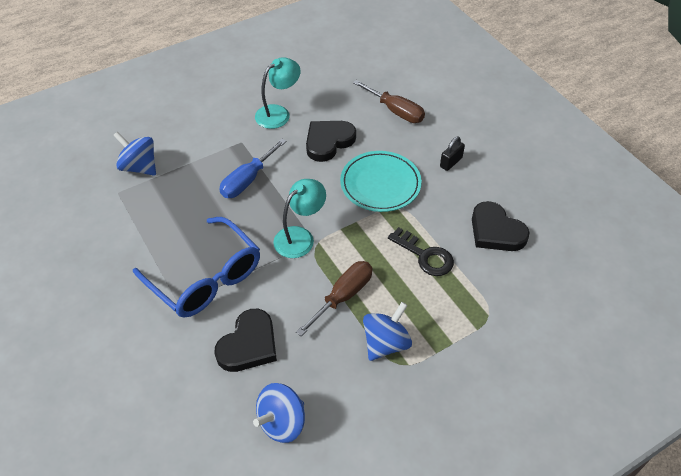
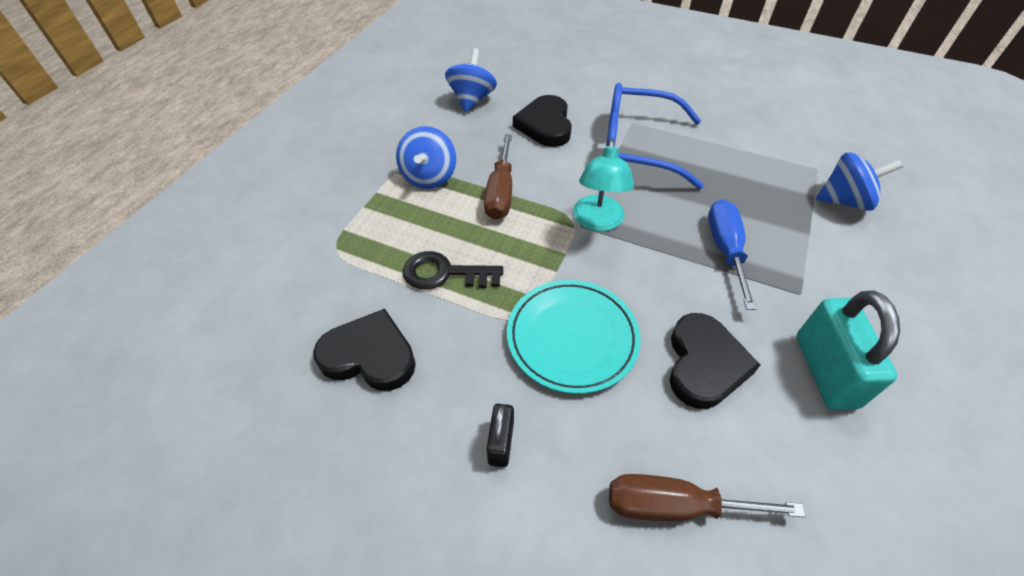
camera: 145 degrees right, 0 degrees up
turquoise lamp [255,57,301,129] -> turquoise padlock [797,290,900,410]

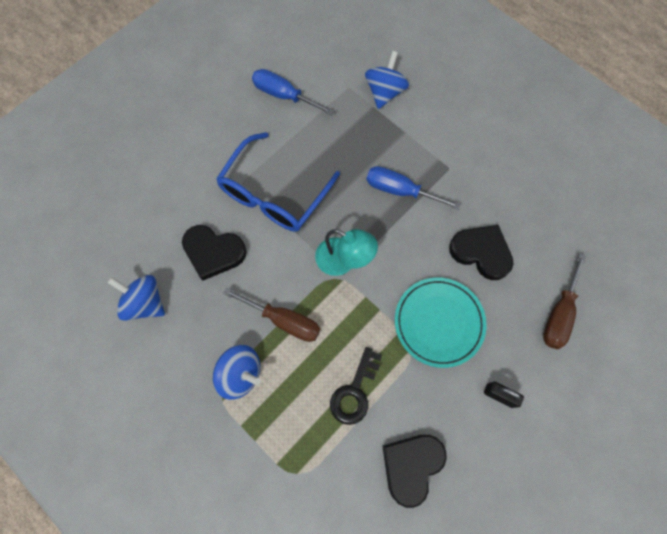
camera: 70 degrees left, 20 degrees up
turquoise padlock [797,290,900,410] -> none
none -> blue screwdriver [252,69,335,115]

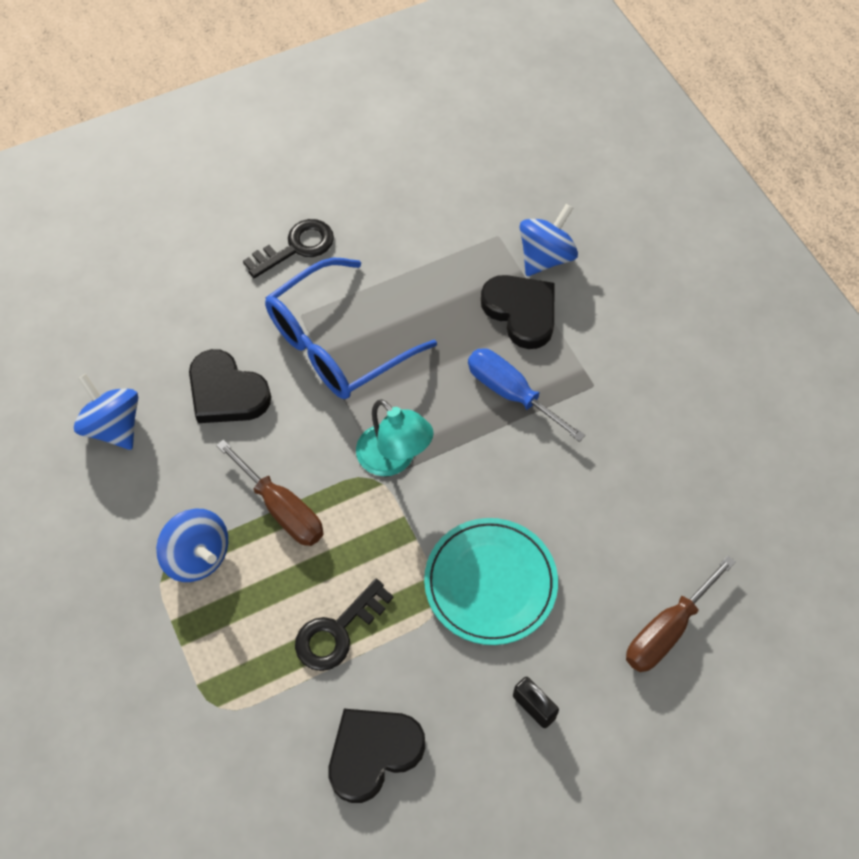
camera: 20 degrees right, 10 degrees down
blue screwdriver [252,69,335,115] -> none
black heart [449,225,514,280] -> black heart moved to [481,275,554,349]
none -> black key [243,219,334,278]

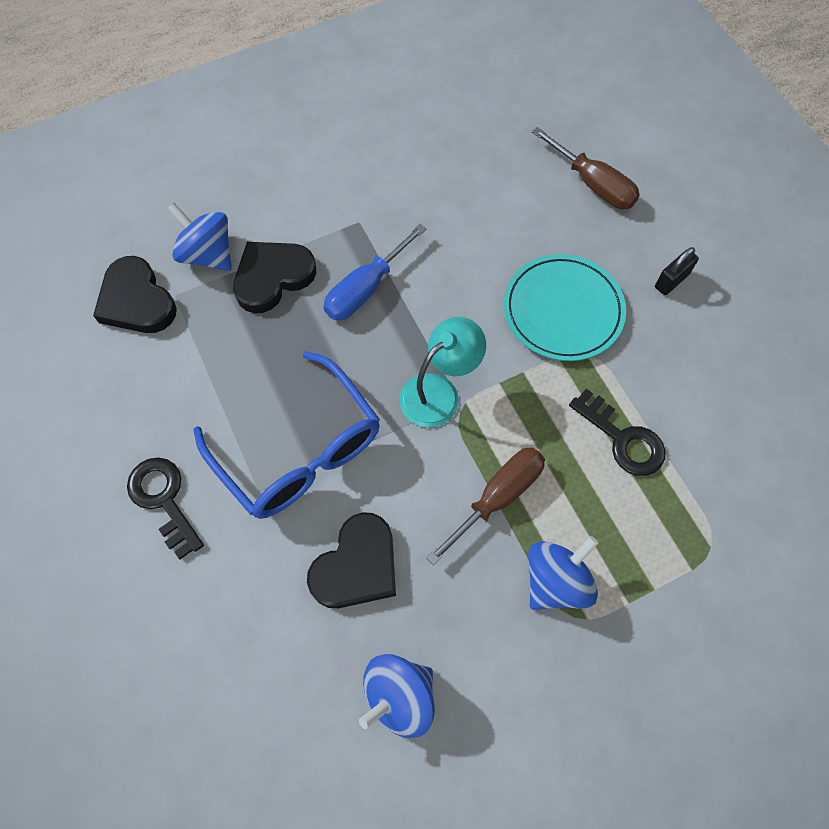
camera: 90 degrees left, 5 degrees up
black heart [328,709,425,803] -> black heart moved to [93,256,177,333]

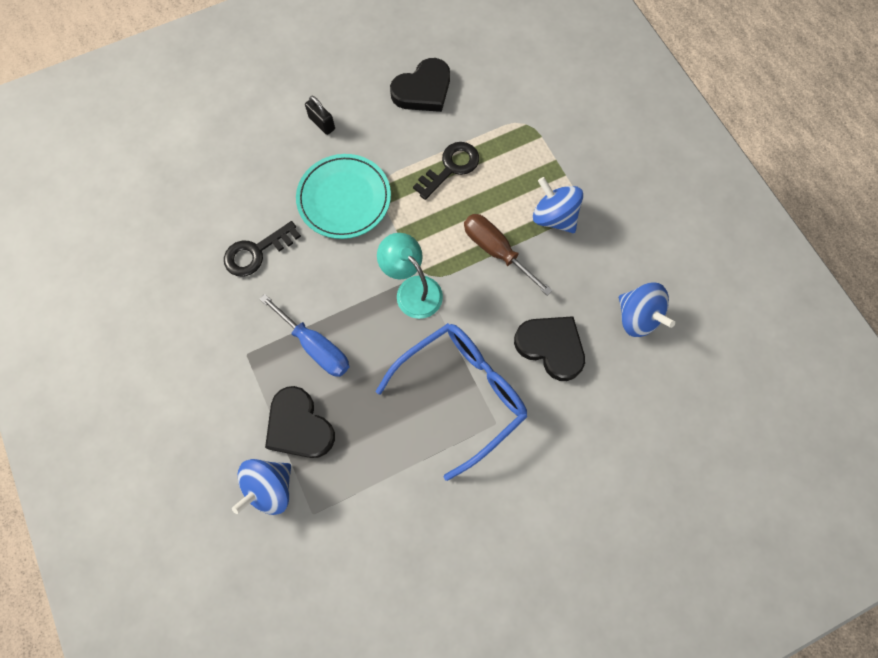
camera: 90 degrees left, 5 degrees up
black heart [93,256,177,333] -> black heart moved to [390,58,450,112]
black key [127,457,204,559] -> black key moved to [224,221,301,276]
brown screwdriver [532,127,640,209] -> none

